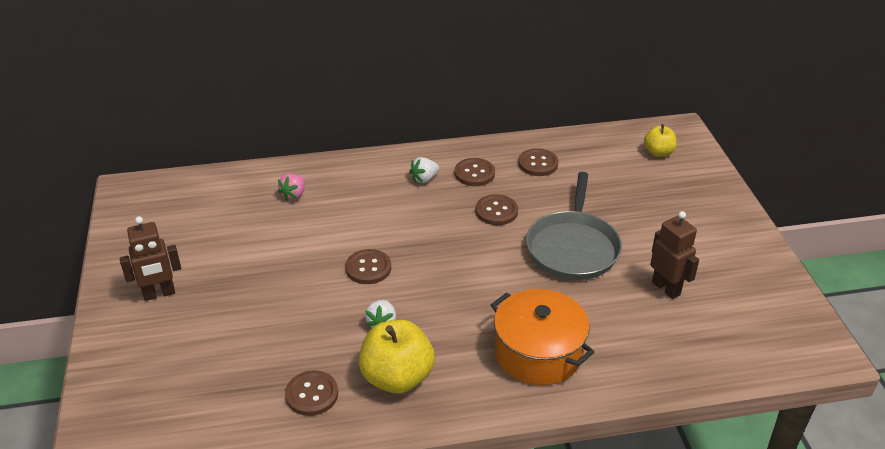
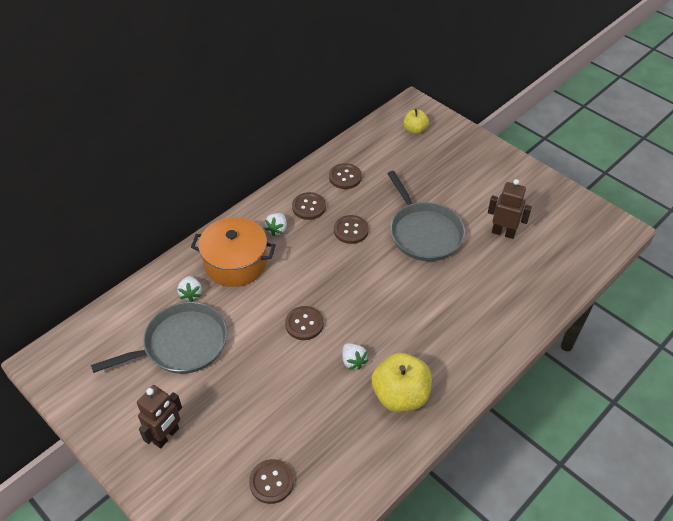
camera: 35 degrees left, 10 degrees up
pink strawberry [277,174,305,201] -> white strawberry [177,276,202,302]
brown button [285,370,338,416] -> brown button moved to [249,459,294,504]
orange pot [491,289,594,385] -> orange pot moved to [191,217,276,287]
none -> grey pan [91,302,227,374]

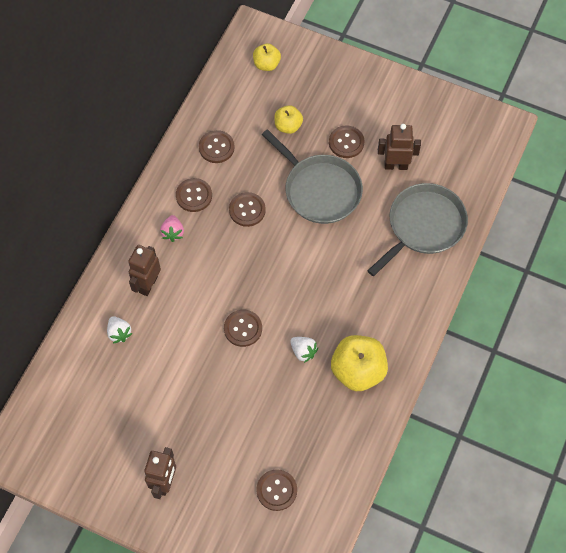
camera: 20 degrees left, 15 degrees up
grey pan [91,302,227,374] -> grey pan moved to [367,183,468,276]
orange pot [191,217,276,287] -> brown robot [128,245,161,296]
white strawberry [265,213,287,236] -> pink strawberry [160,215,184,242]
none -> yellow apple [274,105,303,134]
none -> brown button [329,125,364,158]

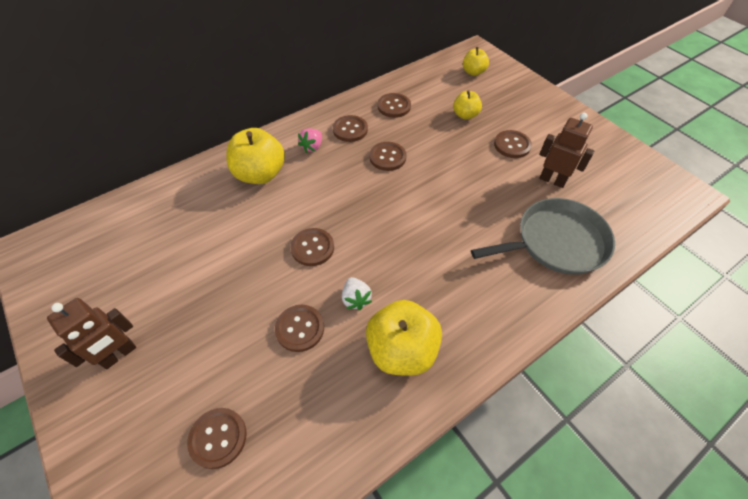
camera: 30 degrees right, 10 degrees down
white strawberry [107,316,133,343] -> none
brown robot [128,245,161,296] -> yellow apple [226,128,285,184]
grey pan [262,129,363,224] -> none
none -> brown button [275,305,324,352]

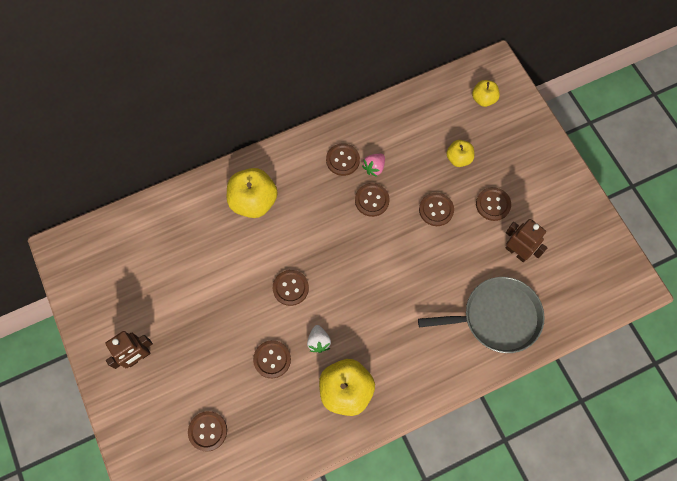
camera: 10 degrees right, 15 degrees up
pink strawberry [298,128,322,153] -> pink strawberry moved to [362,154,385,177]
brown button [377,93,411,118] -> brown button moved to [419,193,454,226]

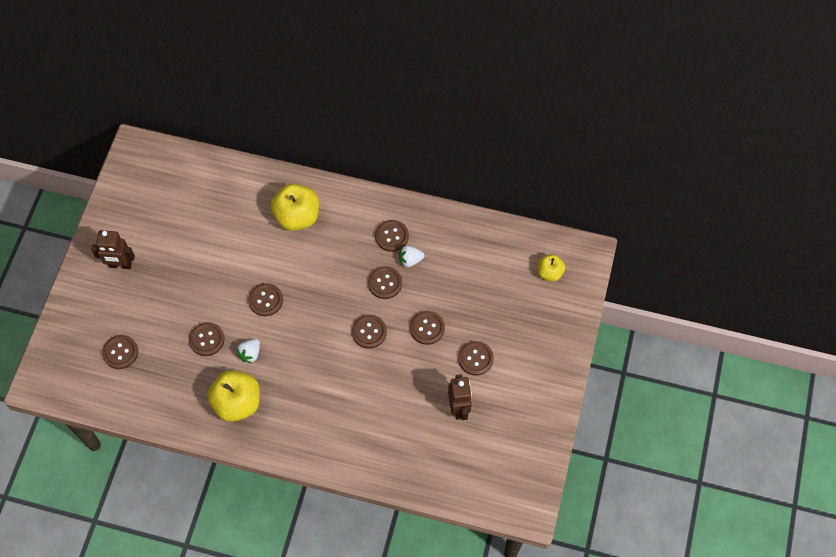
camera: 40 degrees right, 5 degrees down
pink strawberry [362,154,385,177] -> white strawberry [399,246,424,267]
grey pan [418,277,545,353] -> none
yellow apple [446,140,474,167] -> none
none -> brown button [352,315,387,349]

